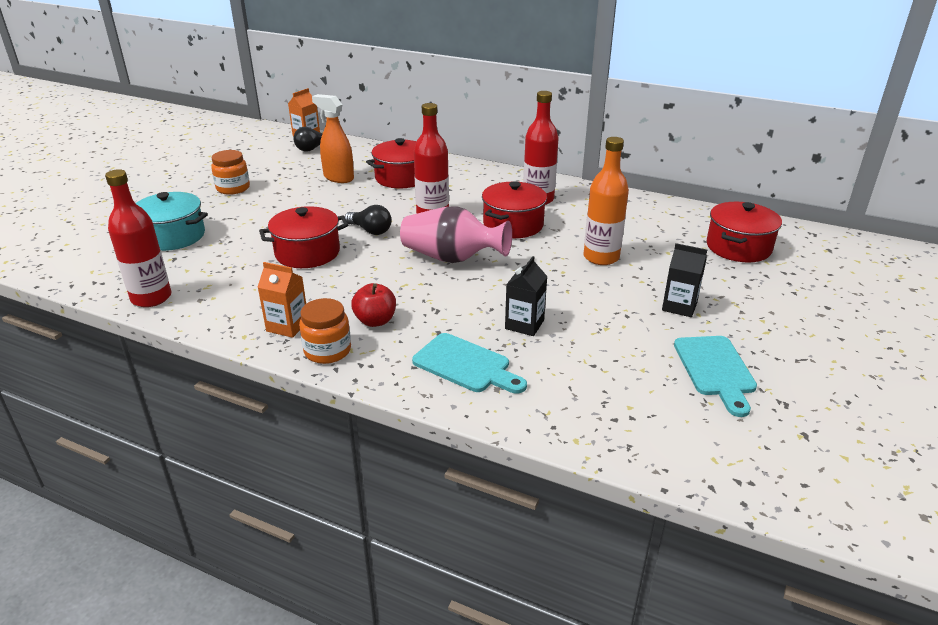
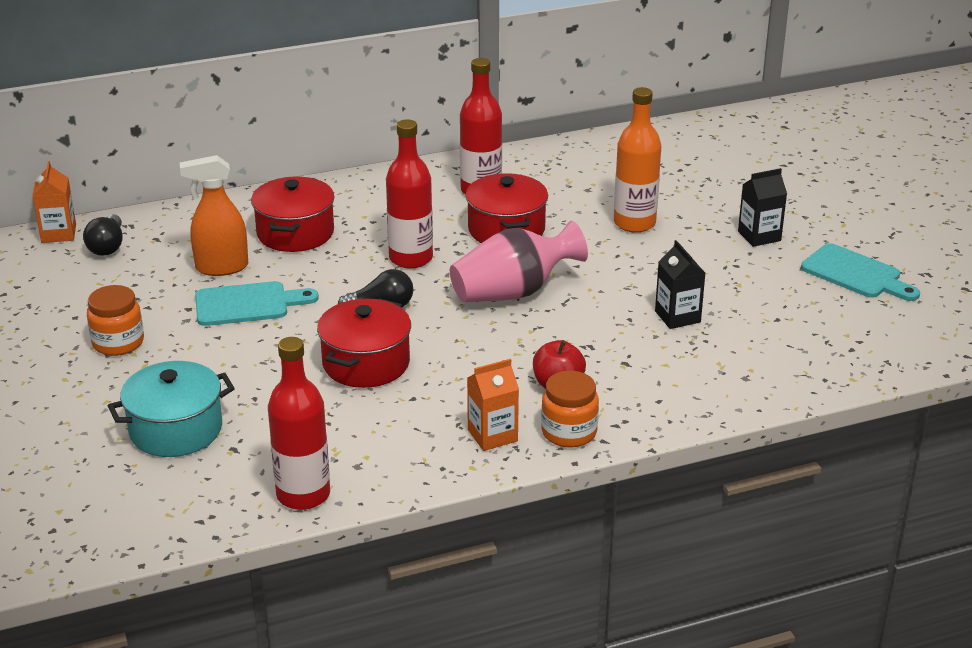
camera: 45 degrees left, 0 degrees up
turquoise cutting board [412,333,527,394] -> turquoise cutting board moved to [195,281,319,326]
red pot [707,202,782,263] -> none

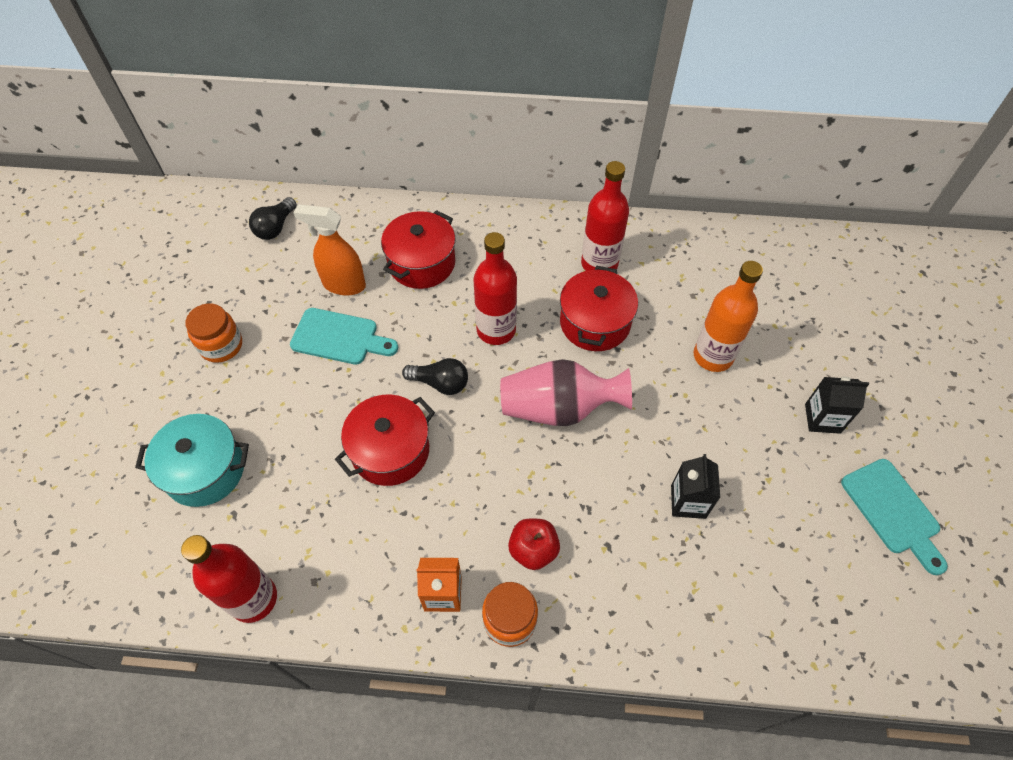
camera: 25 degrees right, 25 degrees up
orange carton [32,161,76,243] -> none

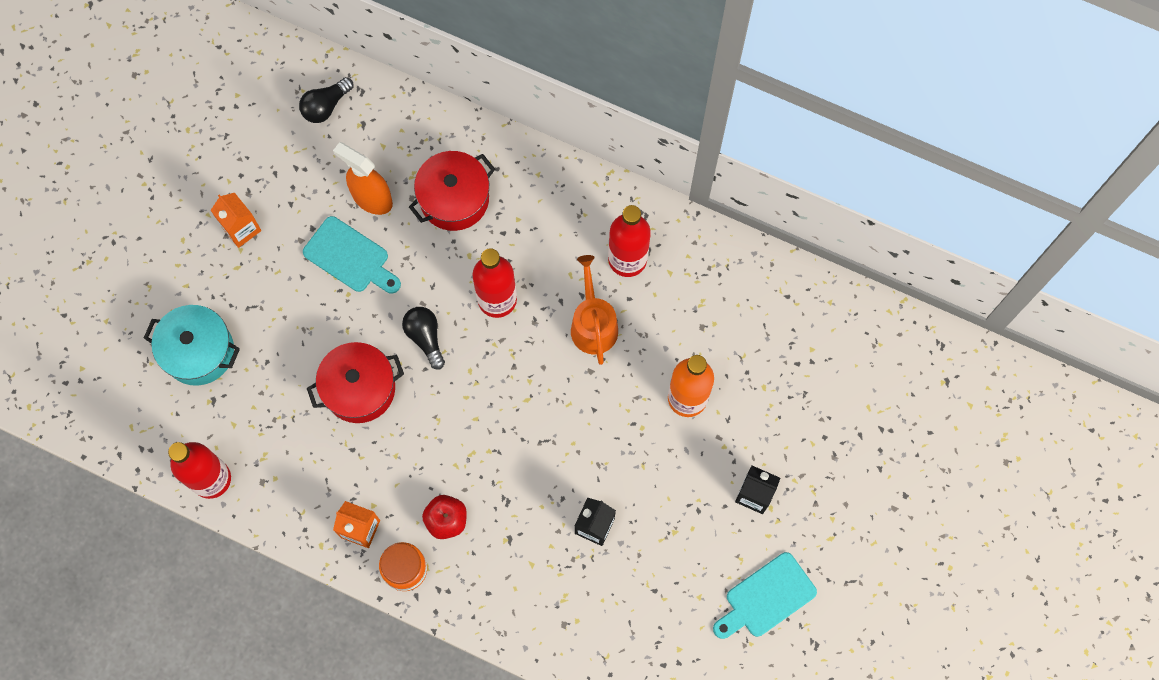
camera: 20 degrees right, 15 degrees up
orange jar [185,303,242,363] -> orange carton [211,193,261,248]
black light bulb [402,358,468,395] -> black light bulb turned 150 degrees counterclockwise [402,307,445,369]
pink vase [500,359,632,426] -> none
red pot [560,266,638,351] -> orange watering can [571,255,618,365]
turquoise cutting board [841,459,948,575] -> turquoise cutting board turned 60 degrees clockwise [713,552,817,639]

